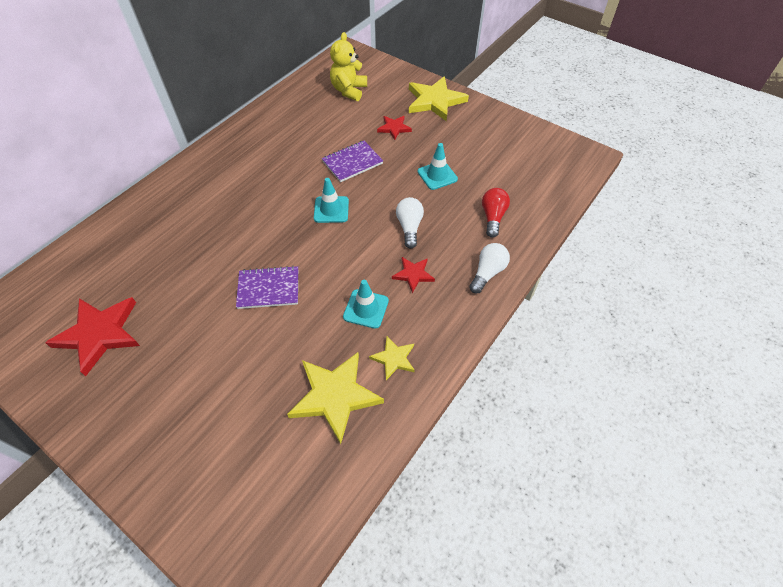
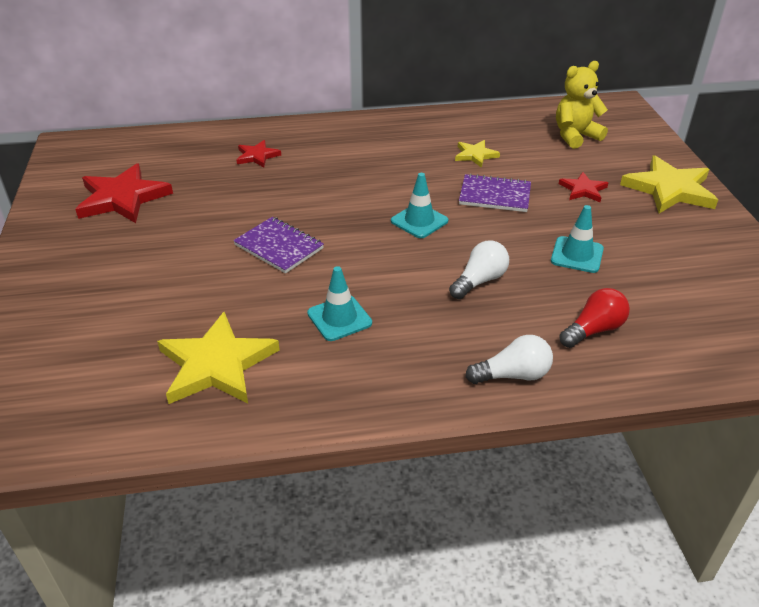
camera: 45 degrees right, 15 degrees down
yellow star [369,336,415,380] -> yellow star moved to [455,140,500,168]
red star [392,257,435,293] -> red star moved to [237,140,281,168]

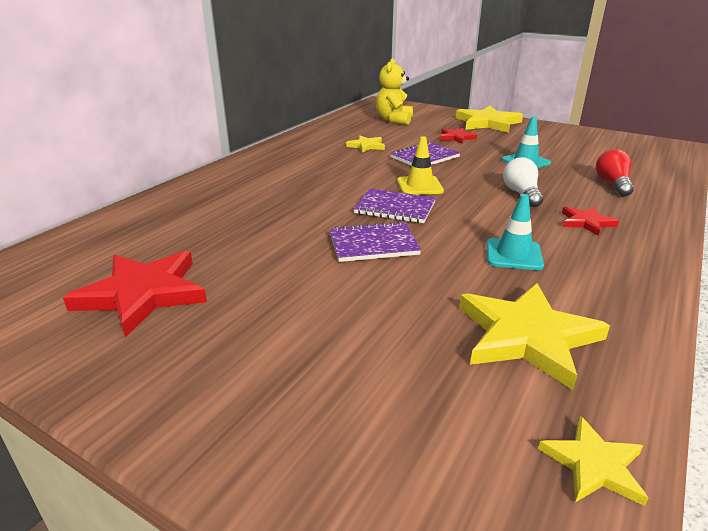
camera: 50 degrees left, 10 degrees down
red star [237,140,281,168] -> red star moved to [562,207,619,236]
turquoise traffic cone [391,173,448,238] -> yellow traffic cone [397,136,444,195]
white light bulb [465,335,553,384] -> none
none -> purple notebook [354,189,436,223]
none -> yellow star [538,416,648,506]

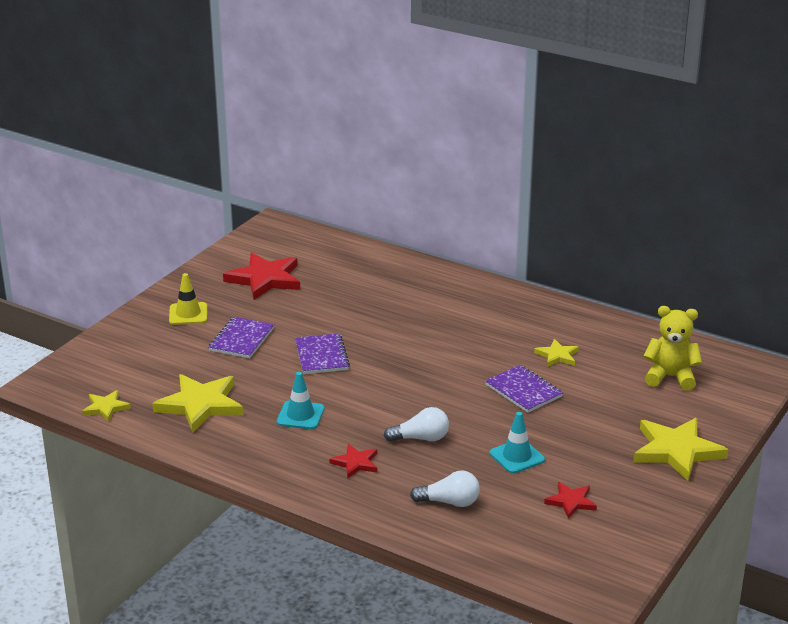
camera: 90 degrees right, 0 degrees up
purple notebook [354,189,436,223] -> purple notebook moved to [208,317,274,358]
yellow traffic cone [397,136,444,195] -> yellow traffic cone moved to [169,273,207,325]
red star [440,128,477,144] -> red star moved to [544,482,597,519]
red light bulb [596,149,634,196] -> white light bulb [410,470,480,507]

